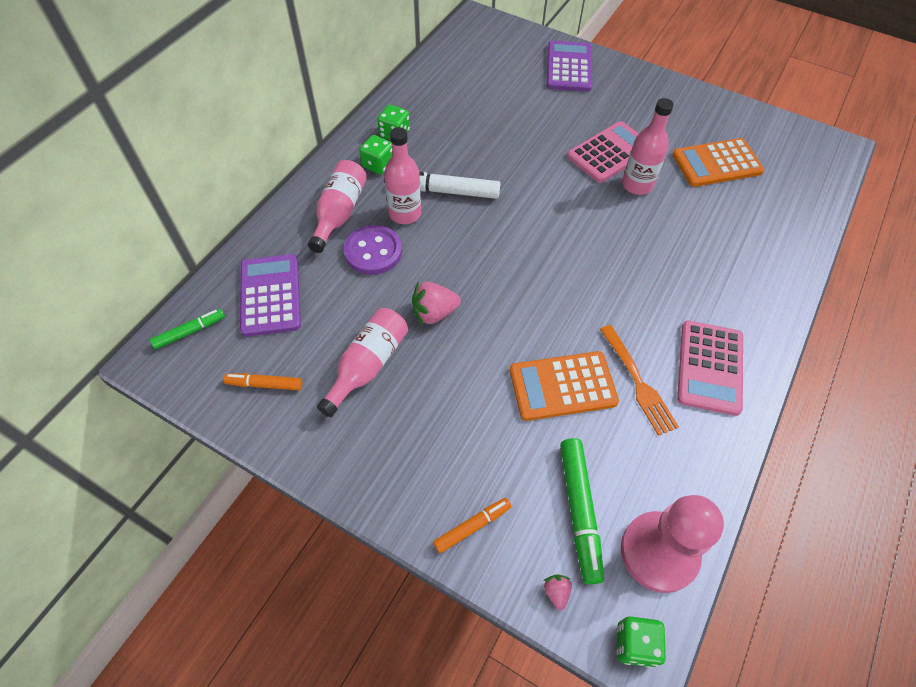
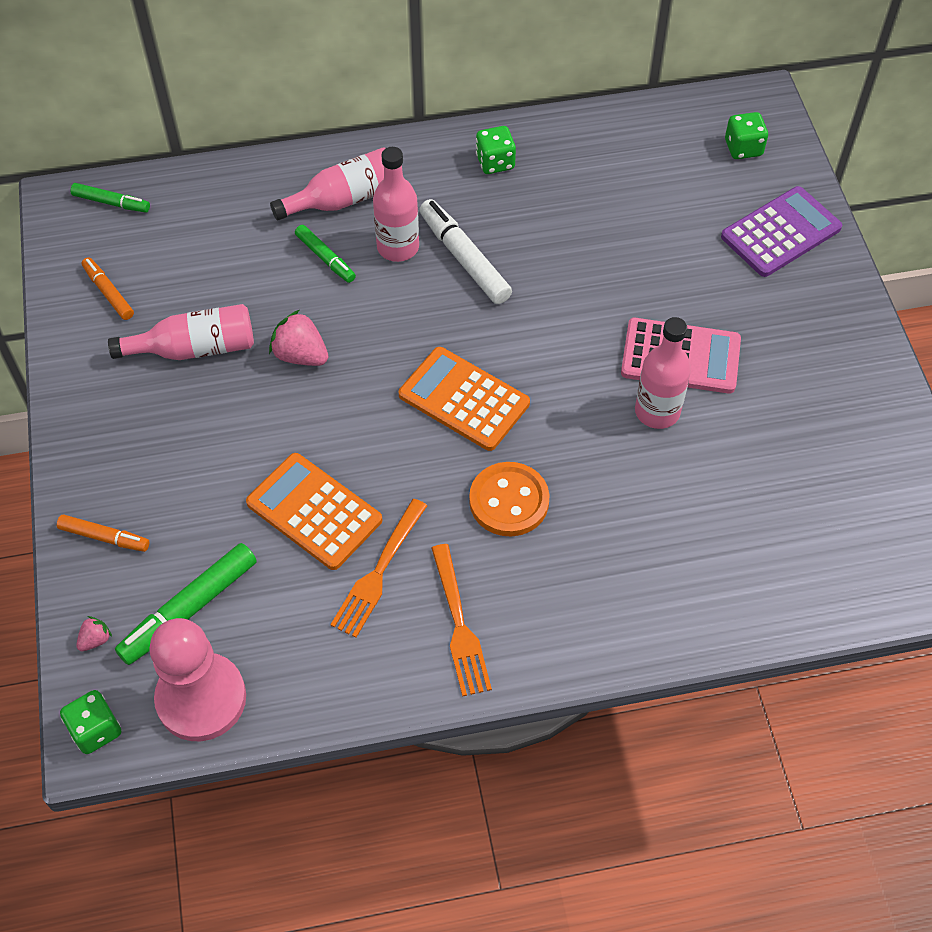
camera: 50 degrees right, 0 degrees up
purple calculator [240,254,301,337] -> none
purple button [344,225,402,275] -> green marker [295,225,356,283]
green dice [359,135,392,175] -> green dice moved to [725,112,768,159]
orange calculator [672,138,764,187] -> orange calculator moved to [399,347,530,451]
pink calculator [677,320,743,416] -> orange fork [431,544,492,697]
none -> orange button [469,462,549,537]

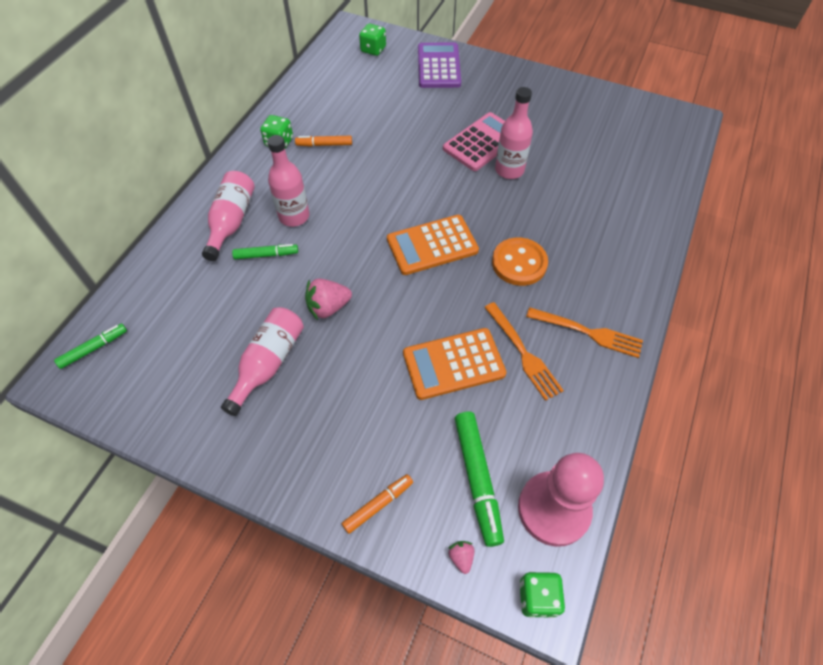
camera: 55 degrees left, 0 degrees up
orange marker [82,257,134,320] -> orange marker moved to [295,136,352,147]
white marker [419,199,512,304] -> none

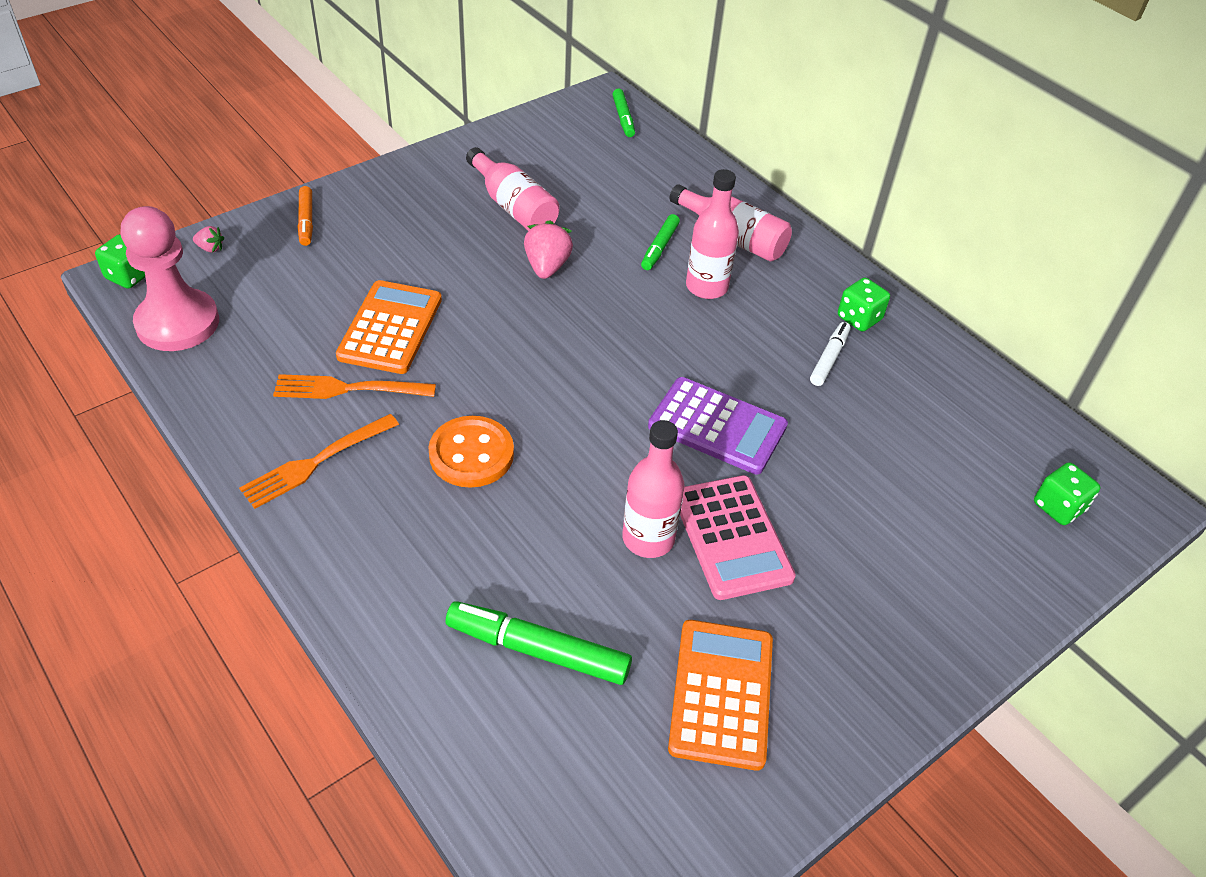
camera: 115 degrees right, 10 degrees down
orange marker [295,136,352,147] -> white marker [810,322,850,386]
orange calculator [387,215,479,275] -> orange calculator moved to [668,620,773,771]
purple calculator [418,42,461,88] -> purple calculator moved to [648,377,788,475]
green marker [455,411,504,547] -> green marker moved to [446,601,632,685]

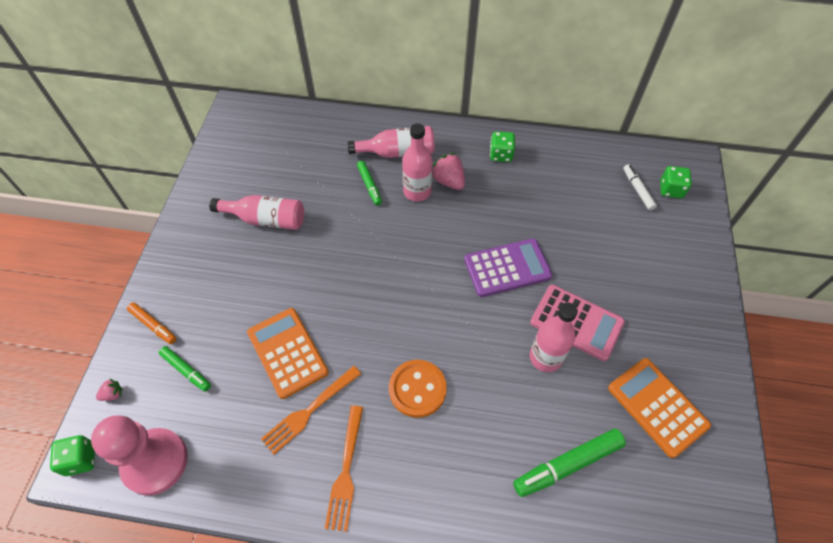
camera: 40 degrees left, 10 degrees up
pink strawberry [524,220,573,279] -> pink strawberry moved to [432,153,465,190]
green marker [612,89,635,137] -> green marker moved to [159,346,211,392]
white marker [810,322,850,386] -> white marker moved to [623,164,657,211]

